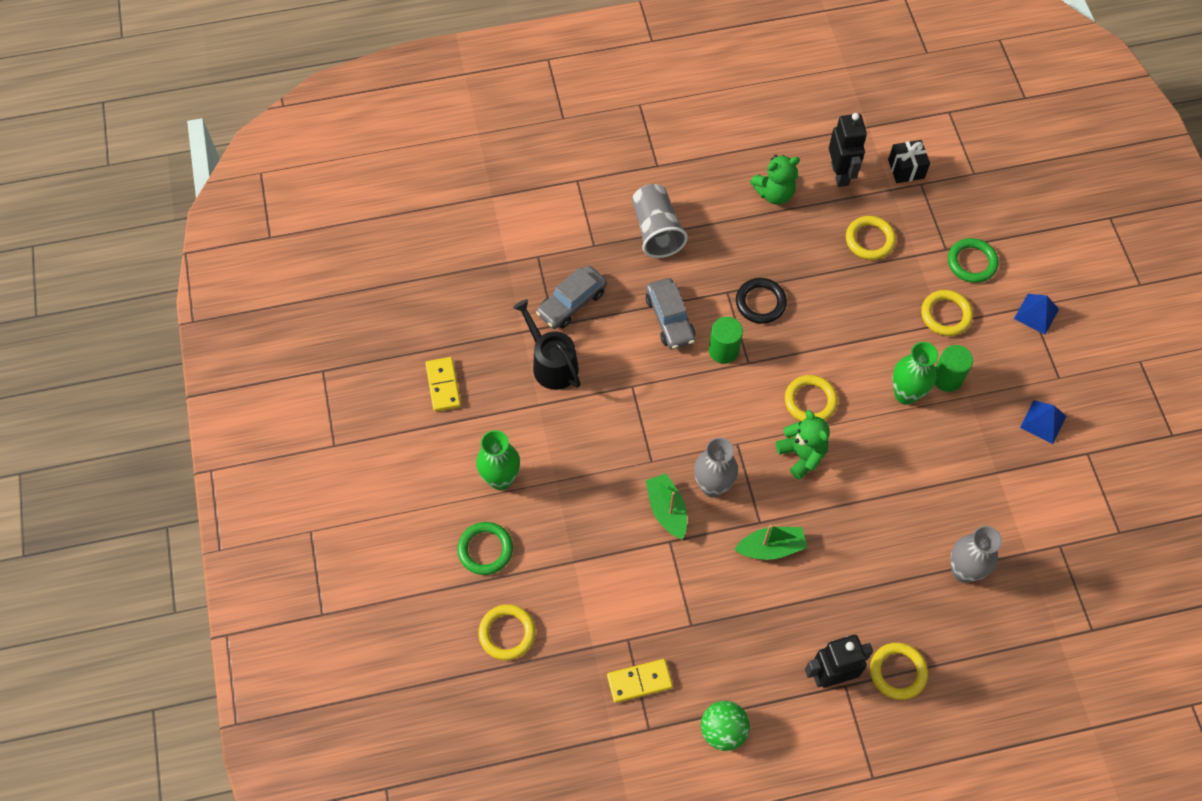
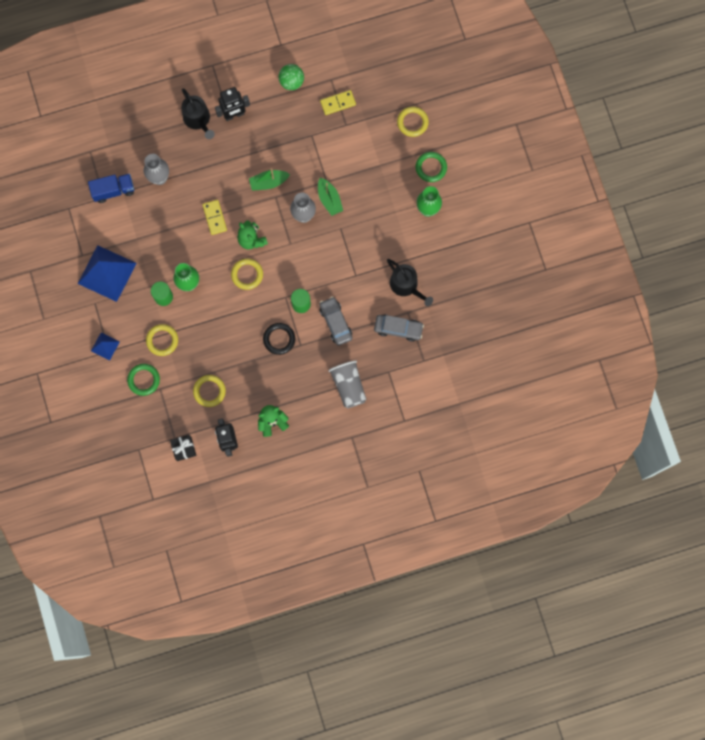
camera: 175 degrees right, 15 degrees up
yellow domino [425,357,461,412] -> yellow domino moved to [202,200,227,235]
grey car [536,266,607,329] -> grey car turned 60 degrees clockwise [374,314,424,342]
yellow ring [870,643,928,700] -> black watering can [181,88,215,139]
blue pyramid [1020,400,1066,444] -> blue pyramid [78,245,137,302], size x2.06
none -> blue truck [88,174,134,203]

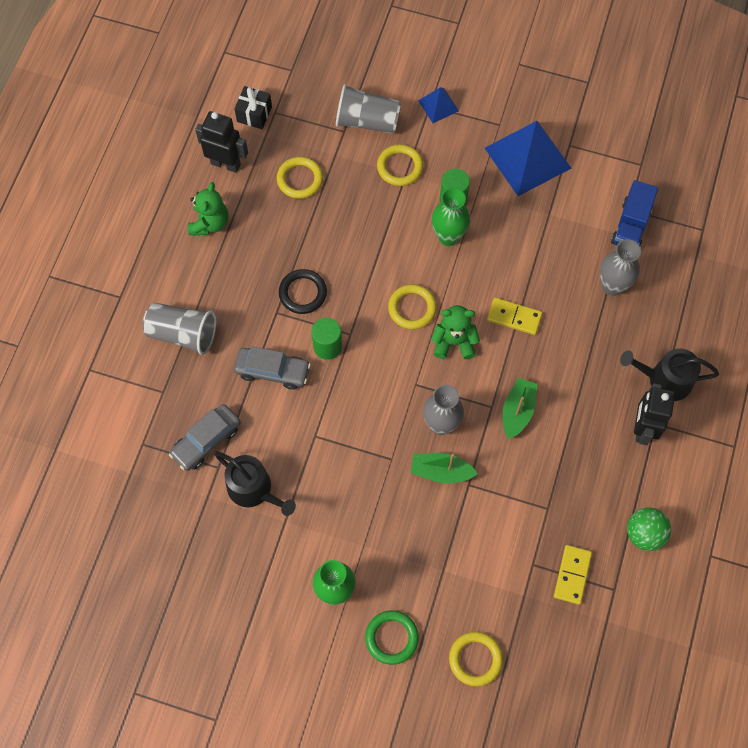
camera: 125 degrees right, 10 degrees down
green ring [127,364,160,396] -> grey cup [336,84,401,133]
black watering can [387,259,433,306] -> black watering can turned 135 degrees counterclockwise [214,451,296,516]

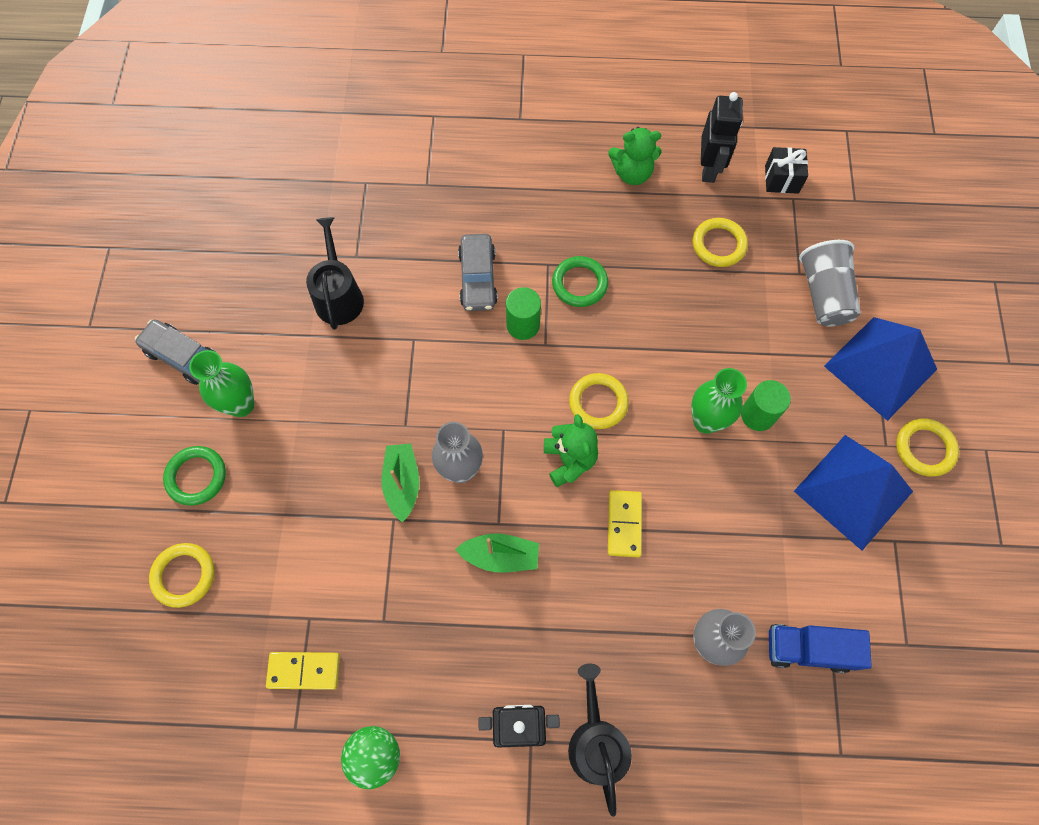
camera: 75 degrees right, 0 degrees up
grey cup [143,303,216,355] -> none
grey car [169,404,241,471] -> grey car moved to [135,319,217,385]
black watering can [214,451,296,516] -> black watering can turned 150 degrees clockwise [306,217,364,330]
black ring [279,269,327,314] -> green ring [552,256,608,307]
yellow ring [377,144,423,186] -> yellow ring moved to [896,418,959,477]
blue pyramid [418,87,459,123] -> blue pyramid [824,317,937,421], size x2.06

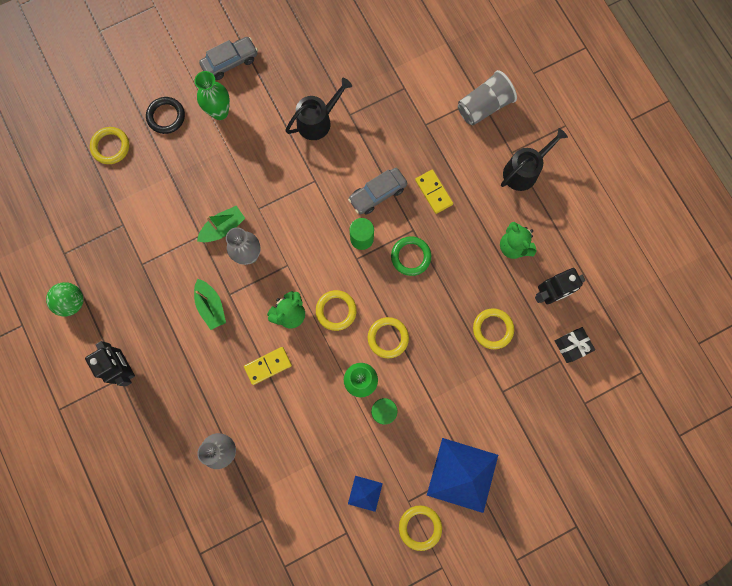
camera: 60 degrees right, 10 degrees up
grey car [135,319,217,385] -> grey car turned 60 degrees clockwise [199,37,258,80]
green ring [163,446,226,506] -> black ring [146,97,185,134]
yellow domino [266,652,340,690] -> yellow domino moved to [415,170,453,214]
black watering can [568,663,632,817] -> black watering can moved to [501,128,568,191]
blue truck [769,624,872,673] -> none
blue pyramid [794,435,913,551] -> blue pyramid [348,476,383,512], size x0.49
grey cup [799,240,861,326] -> grey cup moved to [458,70,517,125]
none -> yellow ring [368,317,409,358]

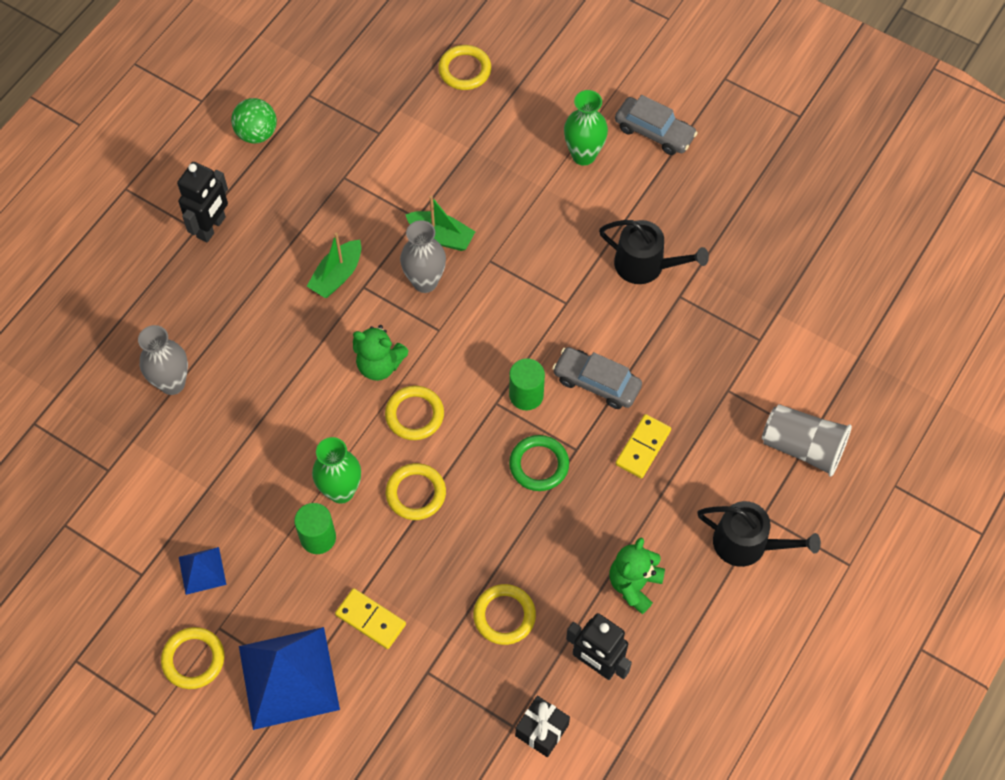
camera: 60 degrees right, 15 degrees down
black ring [146,97,185,134] -> none
yellow domino [244,347,292,385] -> yellow domino moved to [335,588,406,649]

